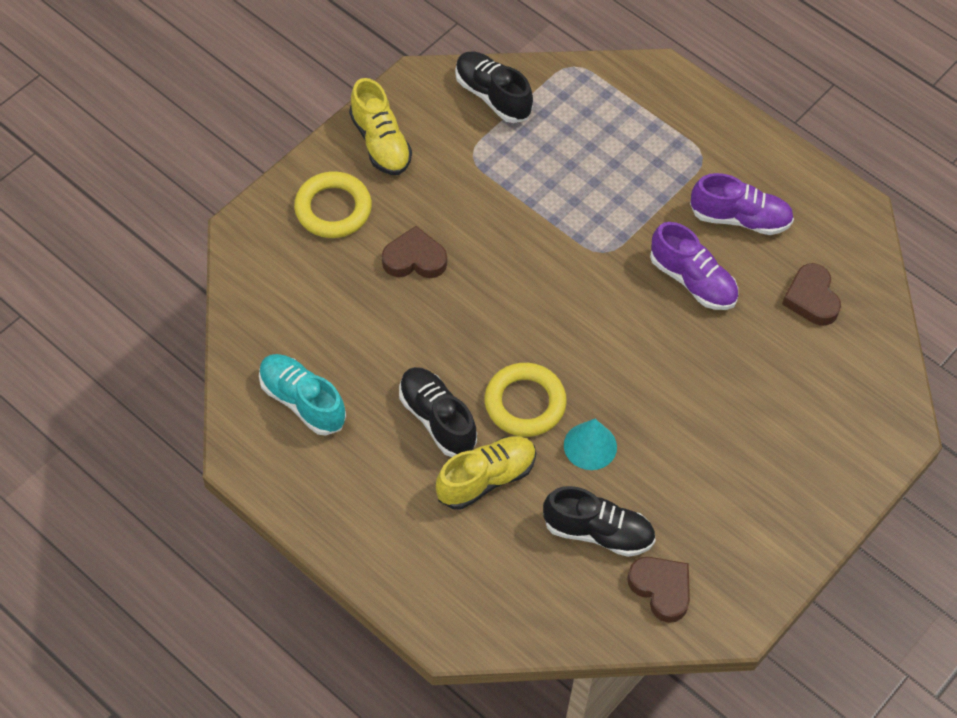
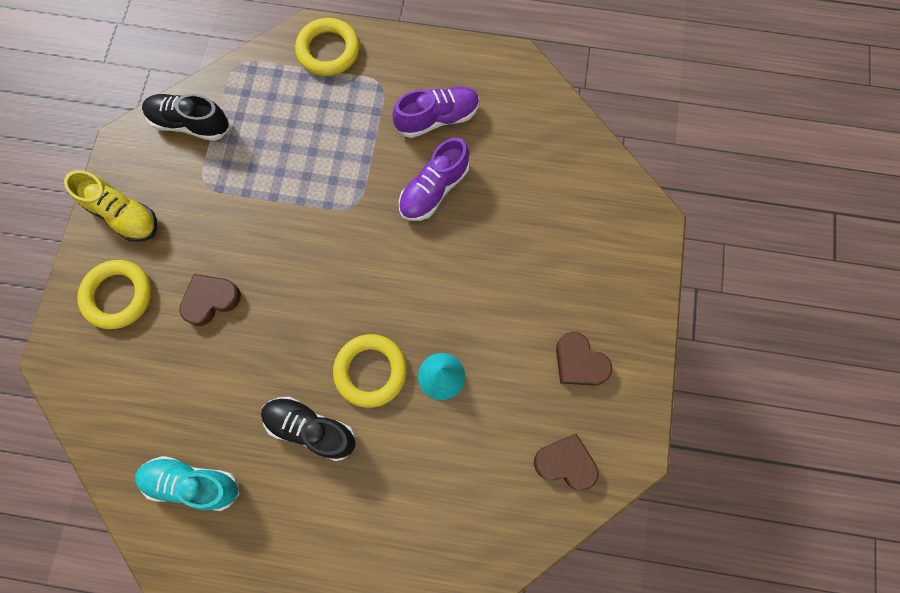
camera: 30 degrees left, 15 degrees up
yellow shoe [436,436,536,510] -> none
black shoe [543,486,656,557] -> none
purple shoe [650,222,738,310] -> purple shoe turned 120 degrees clockwise [399,138,470,221]
brown heart [782,263,841,325] -> brown heart moved to [556,332,612,386]
none -> yellow ring [295,18,360,76]

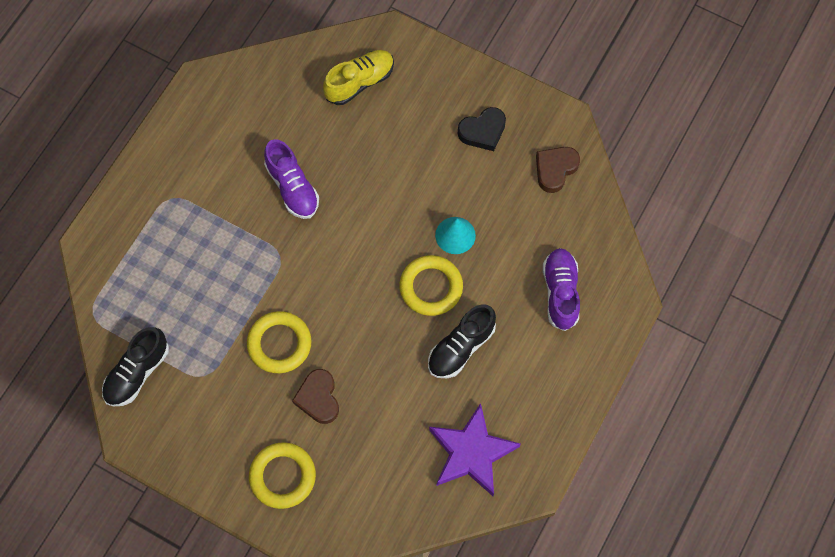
camera: 70 degrees left, 5 degrees down
yellow shoe [64,170,157,242] -> yellow shoe moved to [323,50,394,105]
turquoise shoe [135,456,239,511] -> purple star [429,403,520,496]
yellow ring [295,18,360,76] -> yellow ring moved to [247,311,311,373]
purple shoe [392,87,479,138] -> purple shoe moved to [543,248,580,331]
brown heart [556,332,612,386] -> black heart [458,107,506,151]

